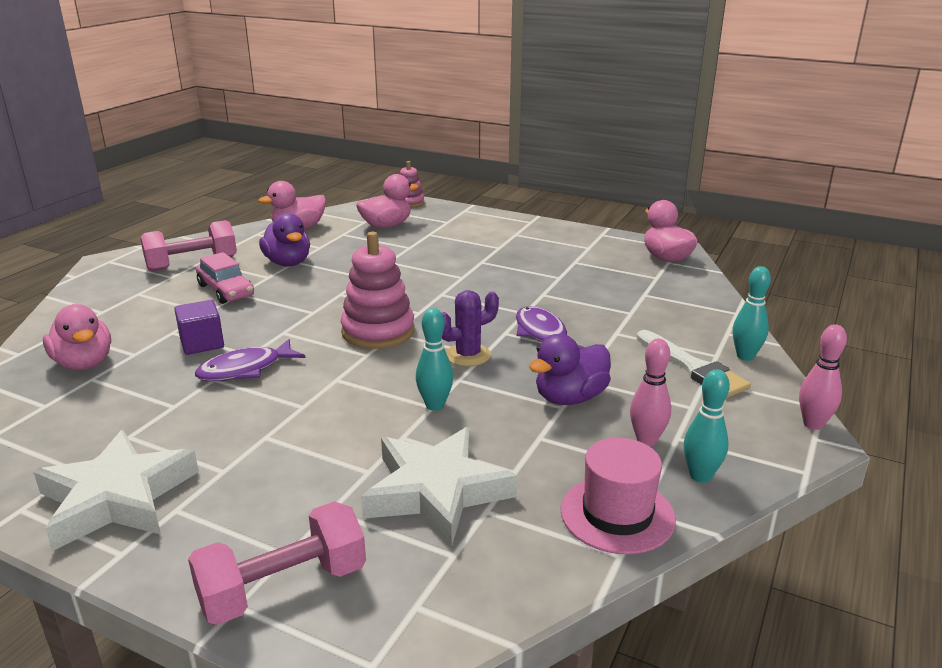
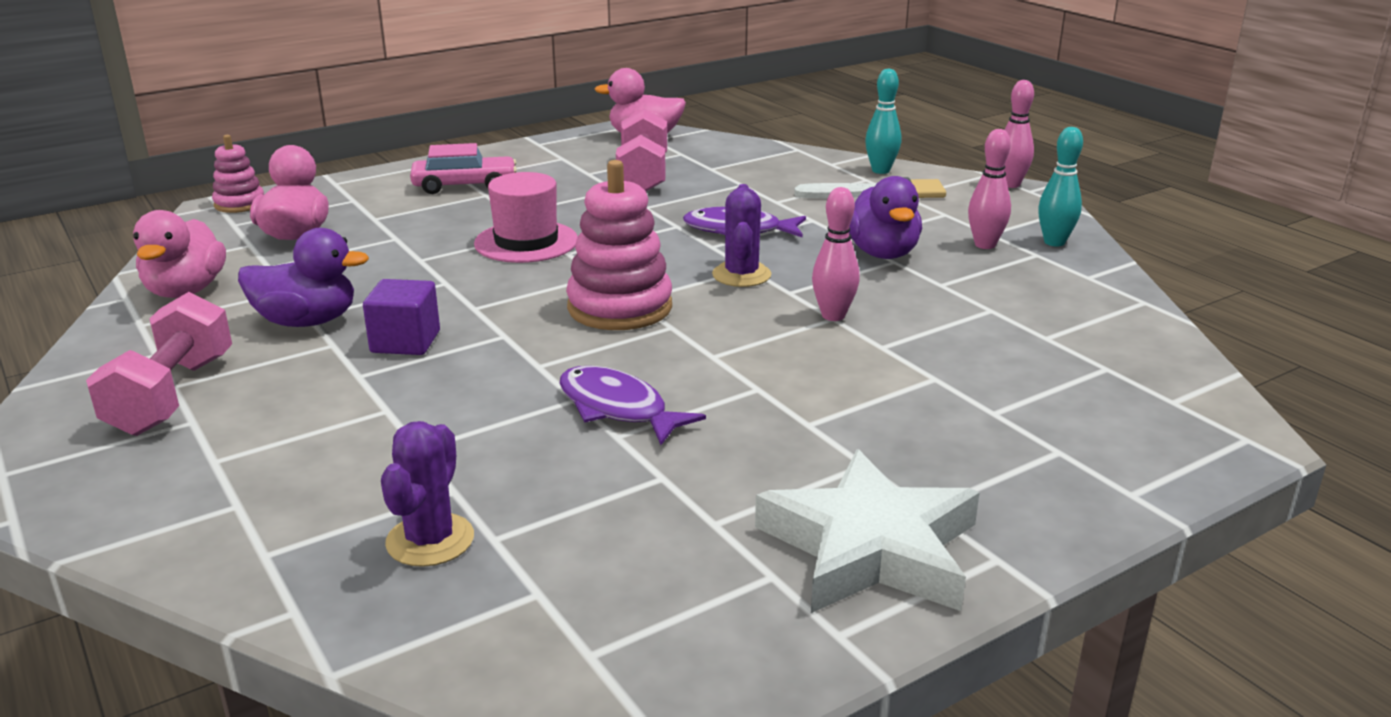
camera: 60 degrees left, 0 degrees up
pink duck [43,304,111,370] -> purple cactus [381,421,474,567]
purple cube [174,300,224,355] -> purple cube moved to [363,279,440,355]
pink dumbbell [188,501,366,625] -> pink dumbbell moved to [616,109,667,191]
purple fish [195,339,305,381] -> purple fish turned 135 degrees clockwise [559,366,706,445]
pink car [196,252,254,304] -> pink car moved to [410,143,517,194]
white star [361,427,517,547] -> none
turquoise bowling pin [416,308,453,411] -> pink bowling pin [812,187,860,321]
pink hat [560,438,676,554] -> pink hat moved to [474,172,578,263]

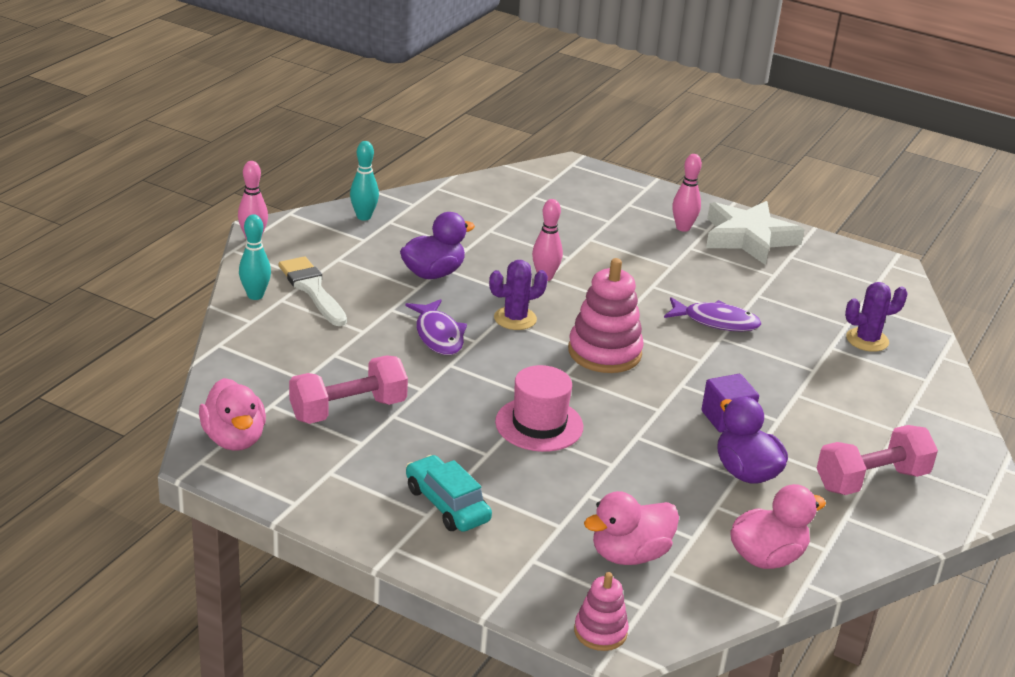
camera: 120 degrees left, 5 degrees up
pink car [410,143,517,194] -> turquoise car [406,455,492,532]
purple fish [559,366,706,445] -> purple fish turned 90 degrees counterclockwise [664,297,761,331]
pink bowling pin [968,129,1011,249] -> pink bowling pin moved to [672,154,702,232]

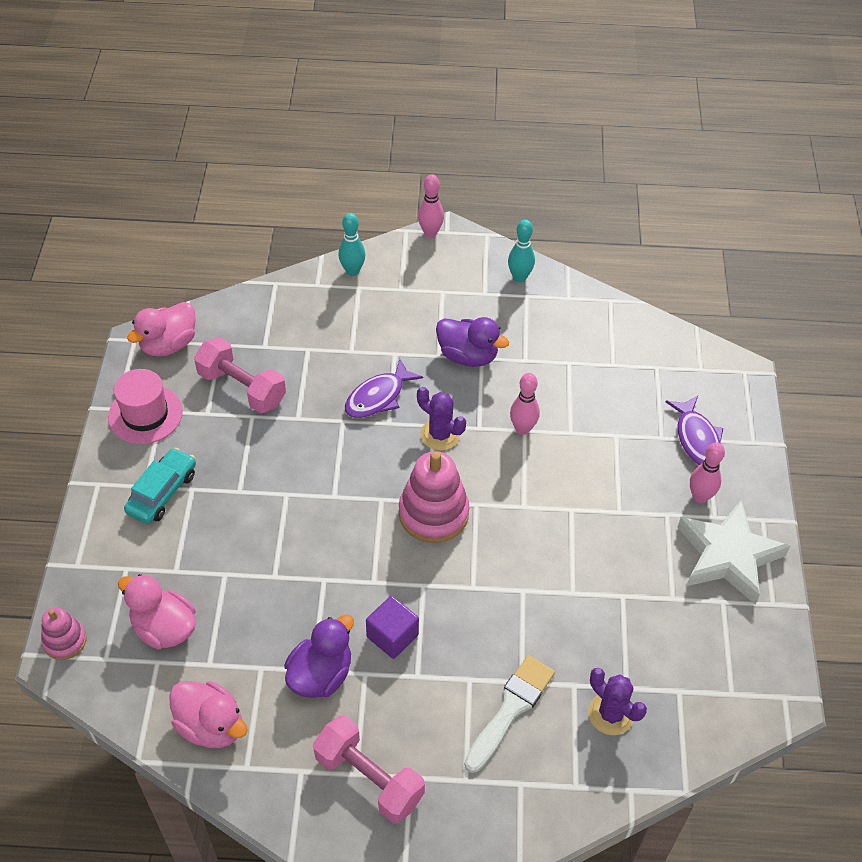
camera: 65 degrees right, 20 degrees up
white brush [278,256,347,326] -> white brush moved to [464,655,555,773]
pink hat [495,365,583,452] -> pink hat moved to [108,369,183,444]
purple fish [664,297,761,331] -> purple fish moved to [666,396,723,465]

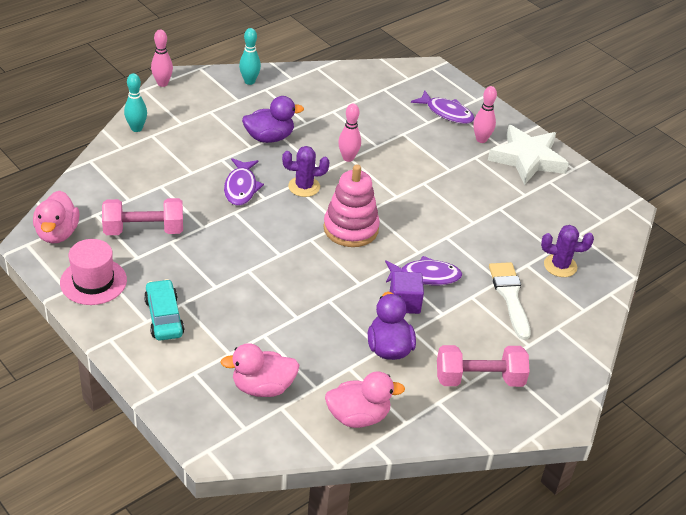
camera: 45 degrees left, 10 degrees down
pink stacking toy [41,607,86,660] -> none
none -> purple fish [385,256,462,285]

